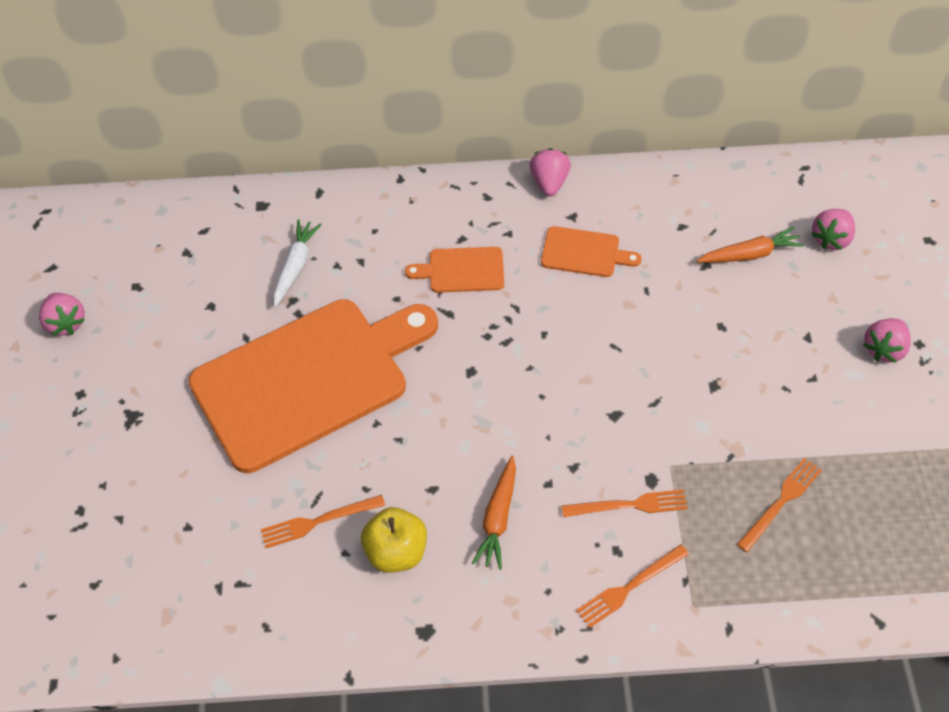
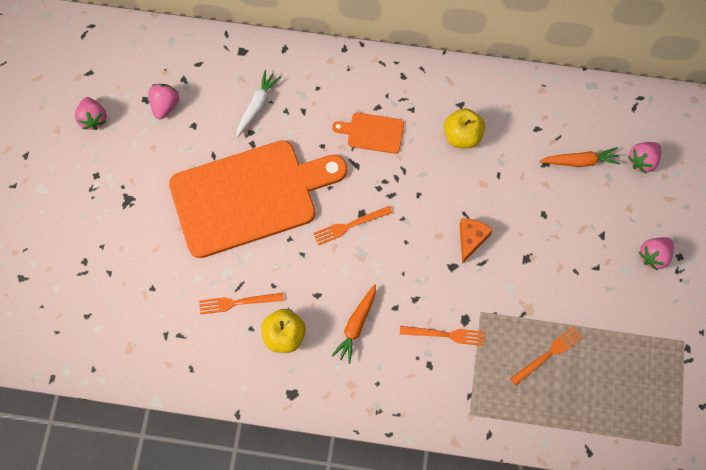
camera: 10 degrees right, 15 degrees up
pink strawberry [530,148,571,196] -> pink strawberry moved to [148,84,179,120]
orange cutting board [541,226,642,277] -> yellow apple [444,108,485,148]
orange fork [576,544,689,628] -> orange fork moved to [313,206,393,245]
none -> orange cheese [459,218,493,264]

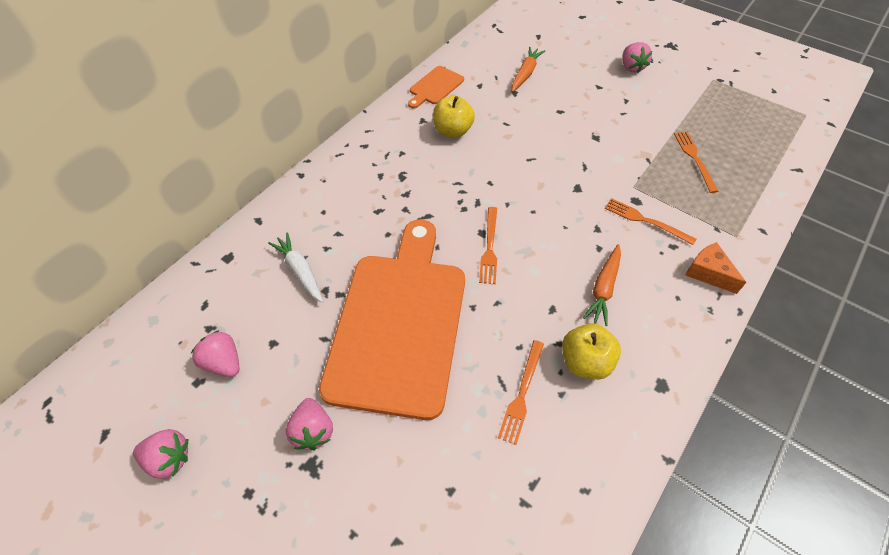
camera: 60 degrees left, 15 degrees down
orange carrot [331,284,376,364] -> orange carrot turned 60 degrees clockwise [583,244,621,326]
orange cutting board [332,113,404,154] -> orange cutting board moved to [408,66,464,108]
orange fork [400,326,485,346] -> orange fork turned 90 degrees counterclockwise [605,198,696,245]
orange cheese [459,218,493,264] -> orange cheese moved to [686,242,747,294]
pink strawberry [628,142,661,173] -> pink strawberry moved to [286,398,333,450]

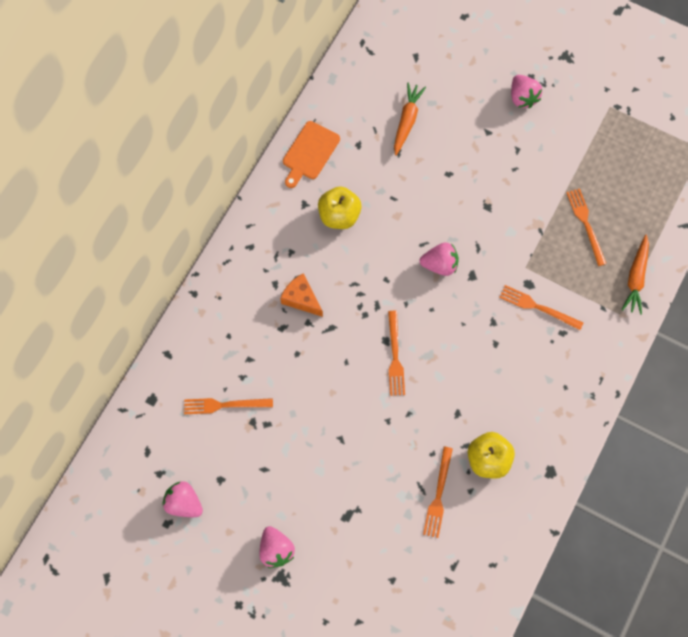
camera: 10 degrees left, 15 degrees up
pink strawberry [133,429,188,479] -> pink strawberry moved to [420,242,459,276]
white carrot [268,232,323,303] -> orange fork [184,398,273,414]
orange cutting board [319,220,465,420] -> none
orange carrot [583,244,621,326] -> orange carrot moved to [622,234,649,315]
orange cheese [686,242,747,294] -> orange cheese moved to [280,273,323,317]

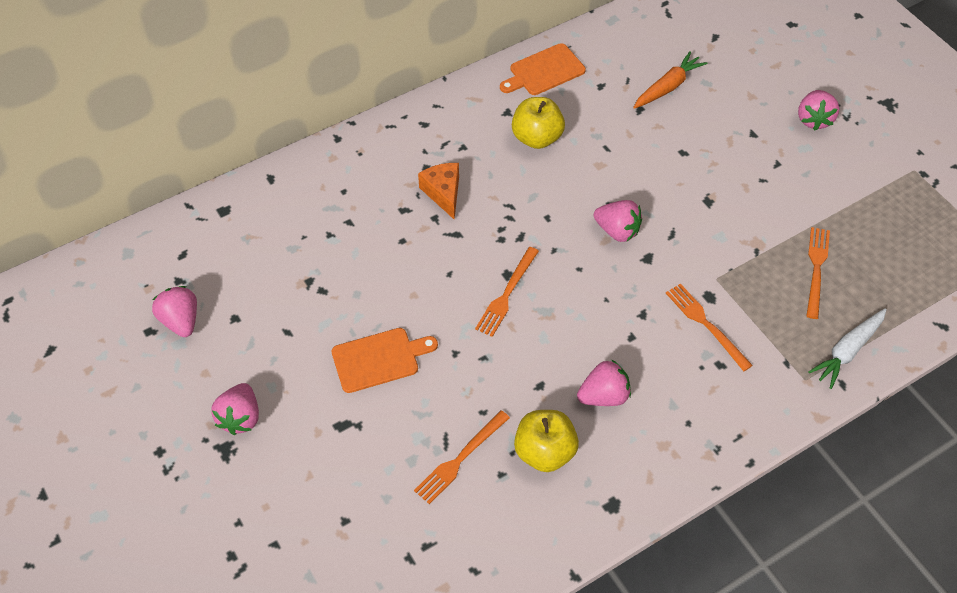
camera: 30 degrees right, 15 degrees down
orange fork [184,398,273,414] -> none
orange carrot [622,234,649,315] -> white carrot [808,308,886,389]
none -> orange cutting board [332,328,438,393]
none -> pink strawberry [577,359,631,406]

